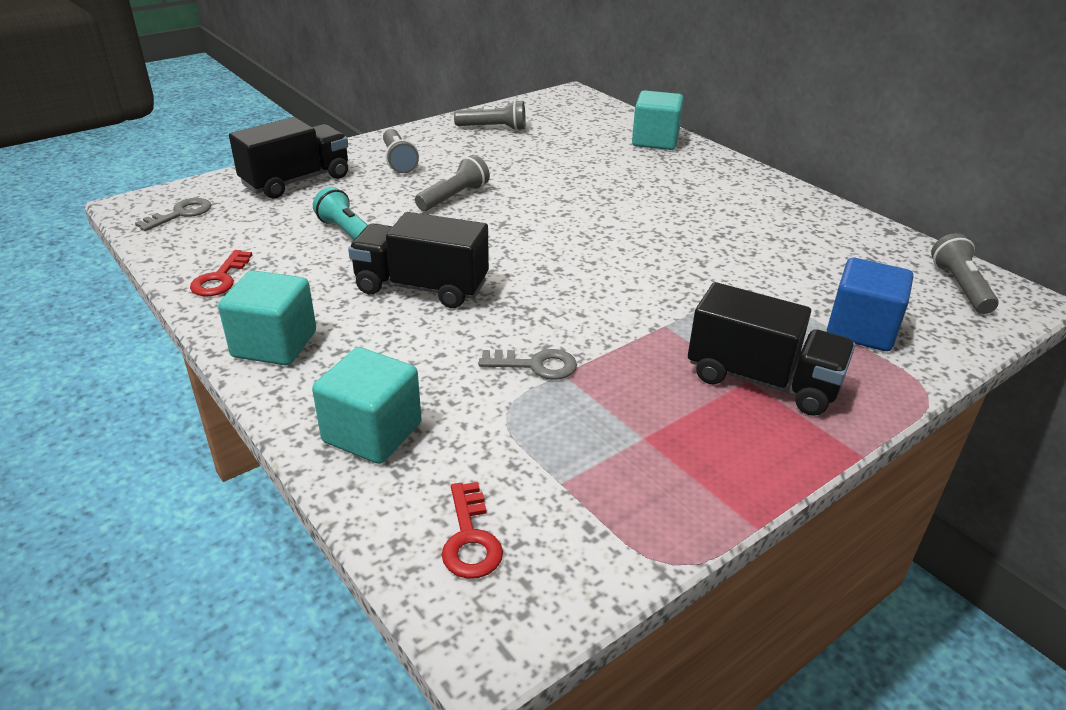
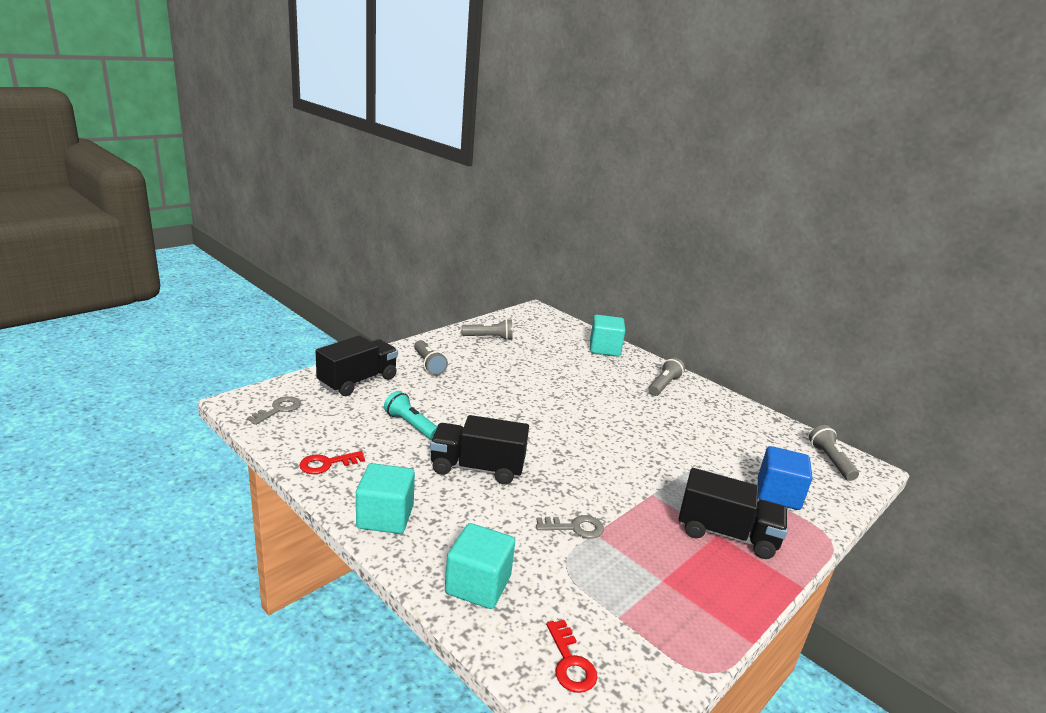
camera: 10 degrees left, 10 degrees down
red key [190,250,252,296] -> red key turned 60 degrees clockwise [299,451,365,474]
grey flashlight [415,155,490,211] -> grey flashlight moved to [648,357,685,396]

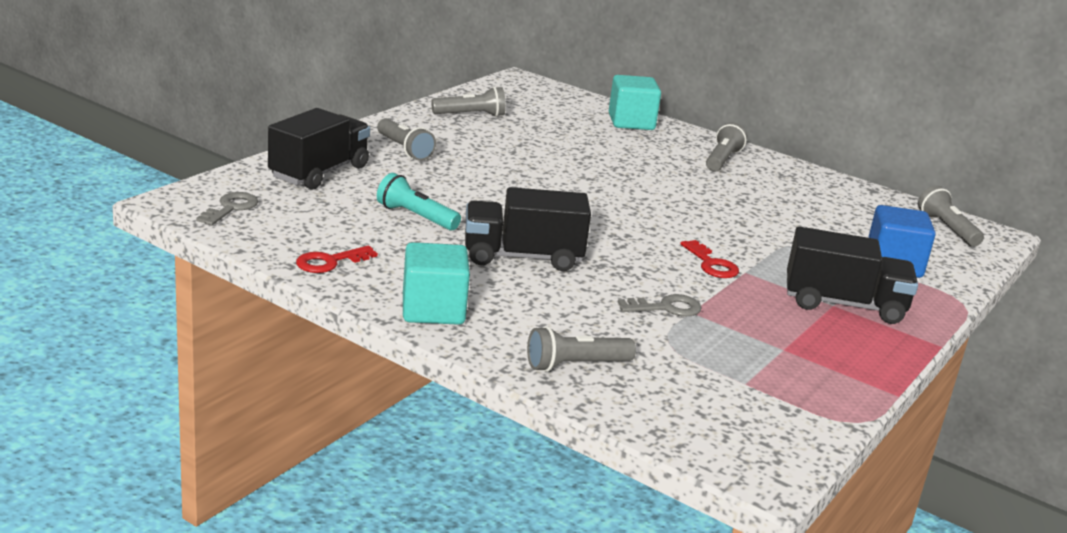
camera: 10 degrees left, 0 degrees up
turquoise cube [445,523,515,609] -> grey flashlight [527,326,636,372]
red key [546,620,597,693] -> red key moved to [680,240,739,278]

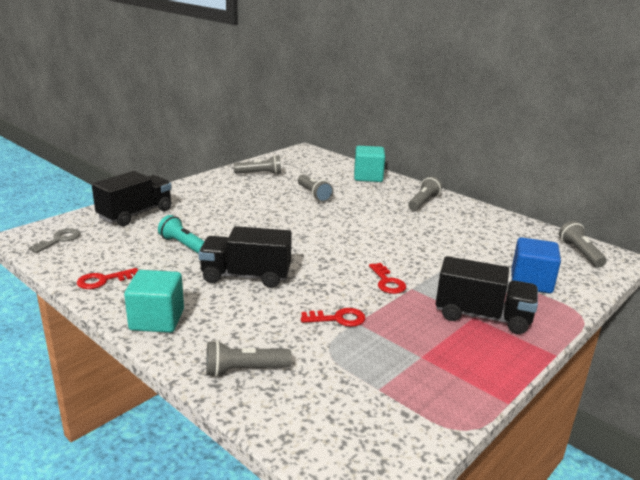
camera: 10 degrees right, 0 degrees up
grey flashlight [377,118,436,161] -> grey flashlight moved to [298,174,333,202]
grey key [617,294,702,317] -> red key [301,308,365,327]

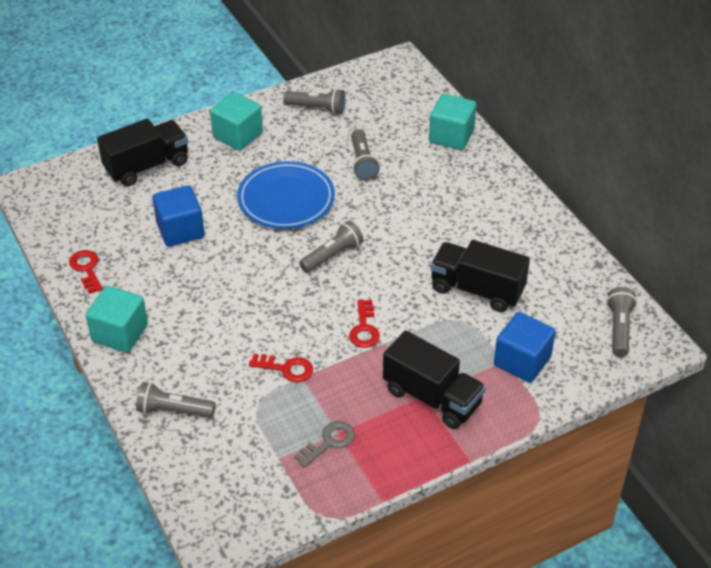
camera: 20 degrees right, 20 degrees up
grey key [29,229,80,253] -> grey key moved to [294,421,355,467]
red key [77,268,138,289] -> red key turned 75 degrees clockwise [69,250,103,294]
turquoise flashlight [158,215,204,253] -> blue cube [152,185,204,247]
black truck [198,226,292,288] -> black truck moved to [430,240,530,312]
grey flashlight [408,176,442,211] -> grey flashlight moved to [299,221,363,273]
none -> turquoise cube [210,92,263,151]
none -> blue plate [237,161,335,229]

